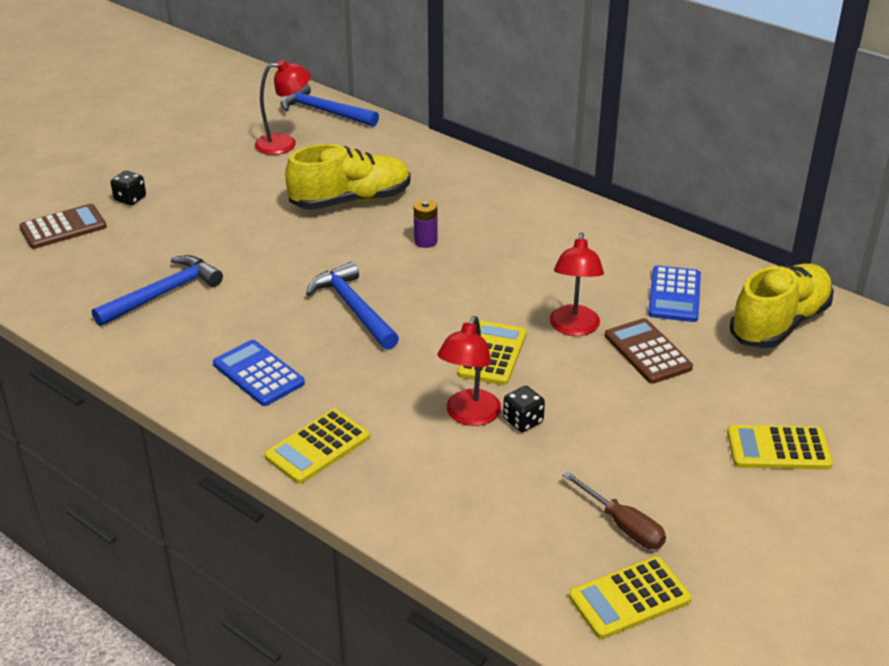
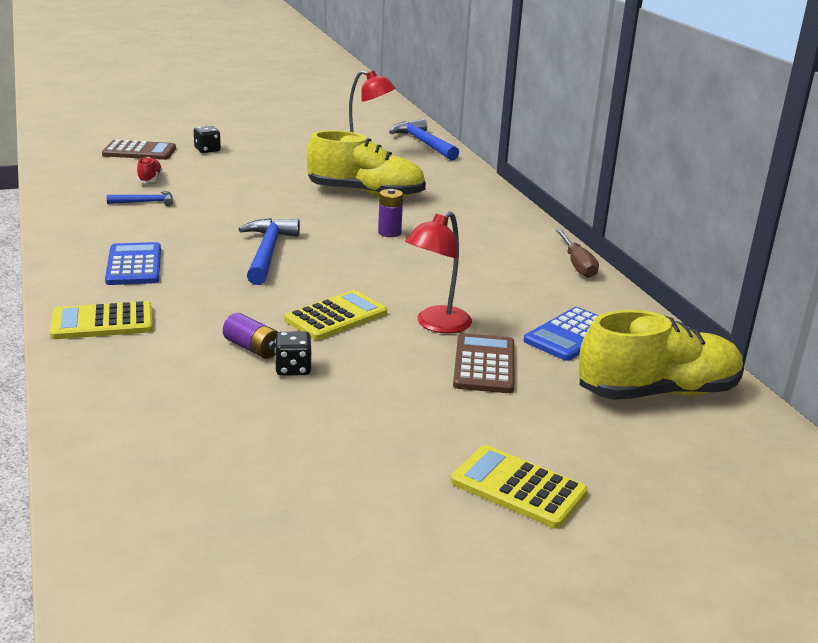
camera: 30 degrees right, 10 degrees down
blue hammer [92,255,223,326] -> blue hammer [107,191,173,206], size x0.54
red lamp [438,316,501,426] -> purple battery [223,313,278,359]
brown screwdriver [562,471,666,549] -> brown screwdriver moved to [556,229,599,278]
yellow calculator [569,556,692,639] -> none
none -> red shoe [137,157,163,183]

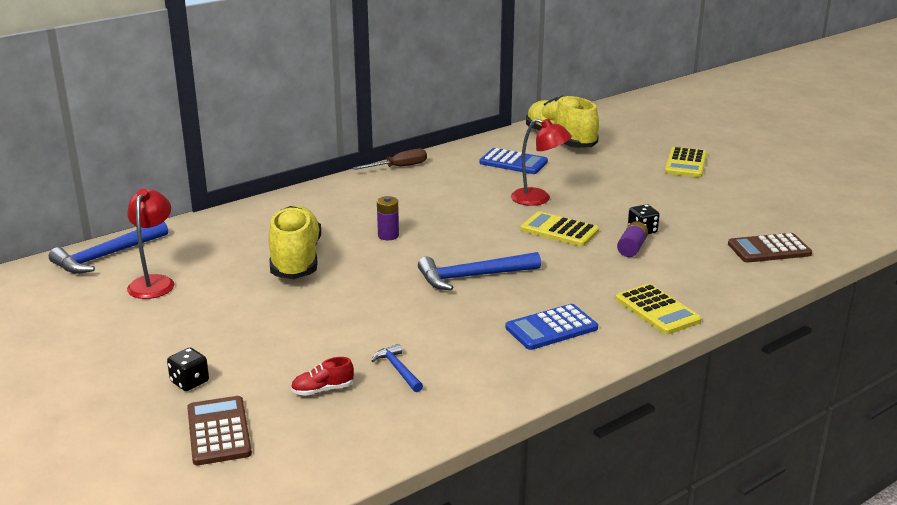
camera: 105 degrees left, 0 degrees up
brown calculator [453,333,514,393] -> brown calculator moved to [728,233,812,262]

